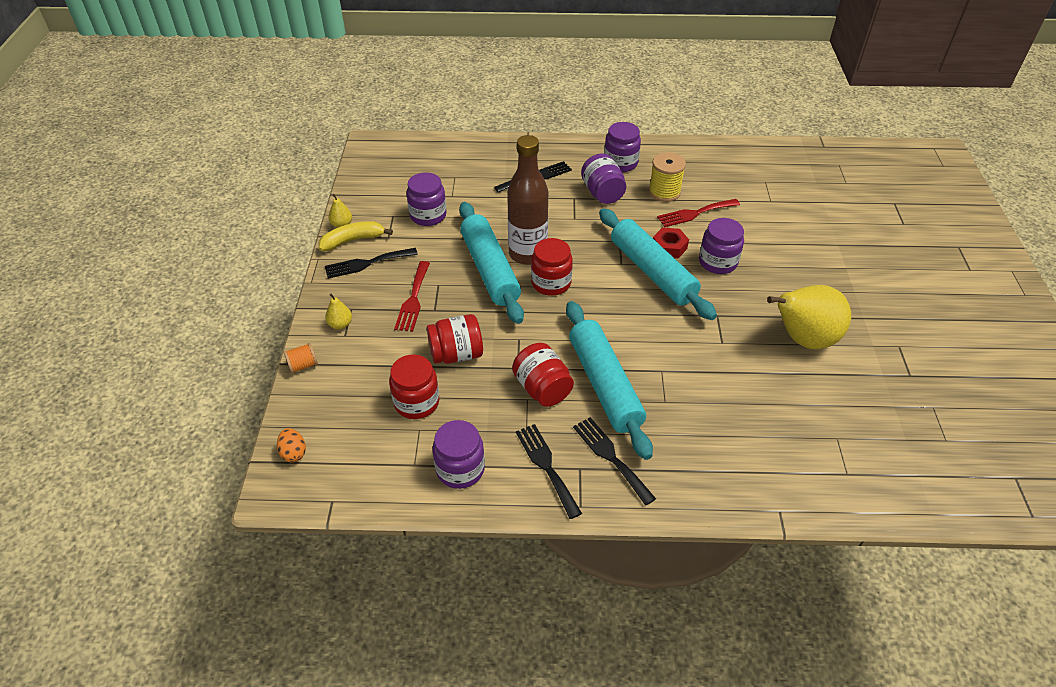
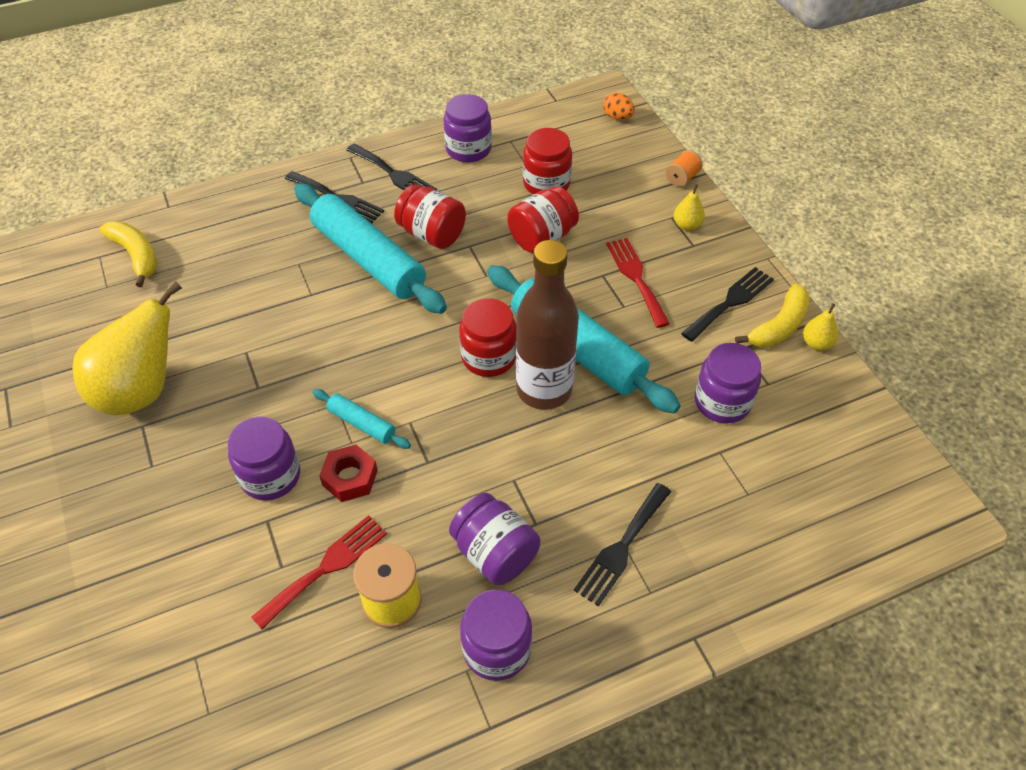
camera: 155 degrees right, 5 degrees up
turquoise rolling pin [599,208,717,320] -> turquoise rolling pin [313,389,411,449], size x0.46
none -> yellow banana [100,221,157,287]

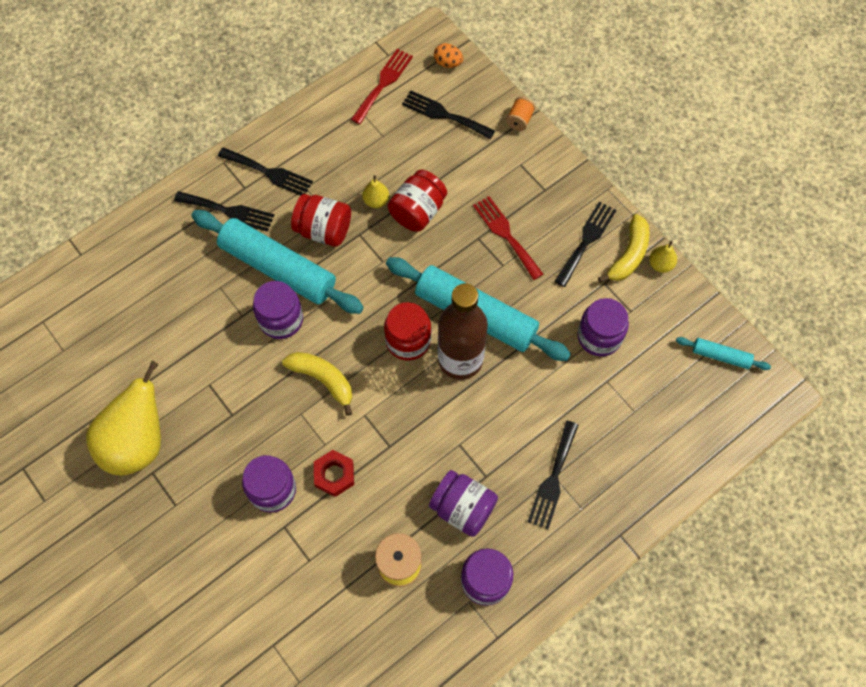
camera: 15 degrees left, 15 degrees up
yellow banana [100,221,157,287] -> yellow banana moved to [282,352,352,416]
red fork [251,515,387,629] -> red fork moved to [351,49,413,124]
turquoise rolling pin [313,389,411,449] -> turquoise rolling pin moved to [676,337,771,370]
purple jar [443,94,492,163] -> purple jar moved to [253,281,303,339]
red jar [523,128,572,194] -> none
yellow pear [674,184,705,231] -> yellow pear moved to [362,175,389,208]
none -> black fork [402,90,495,139]

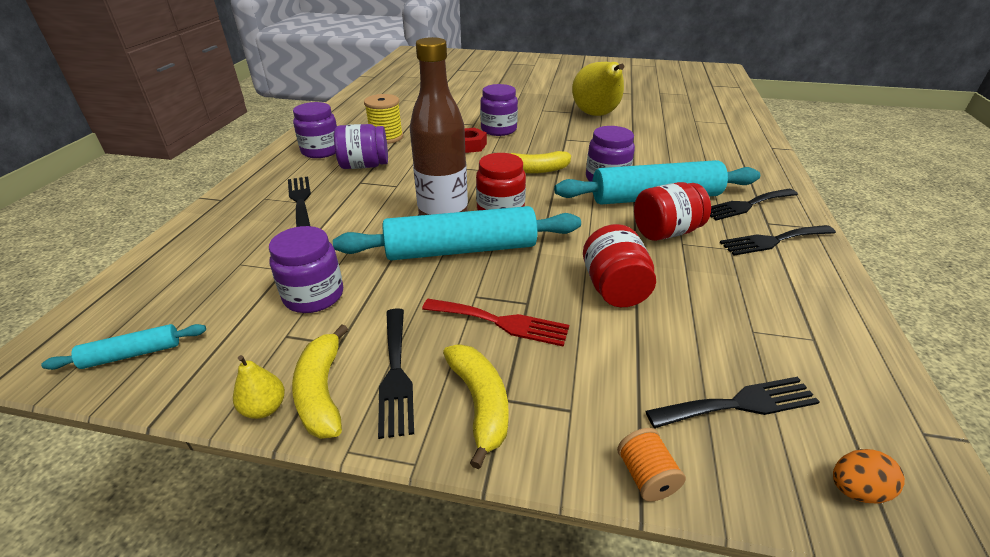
camera: 140 degrees right, 30 degrees down
red fork [351,49,413,124] -> none
yellow pear [362,175,389,208] -> none
none -> yellow banana [443,344,509,469]

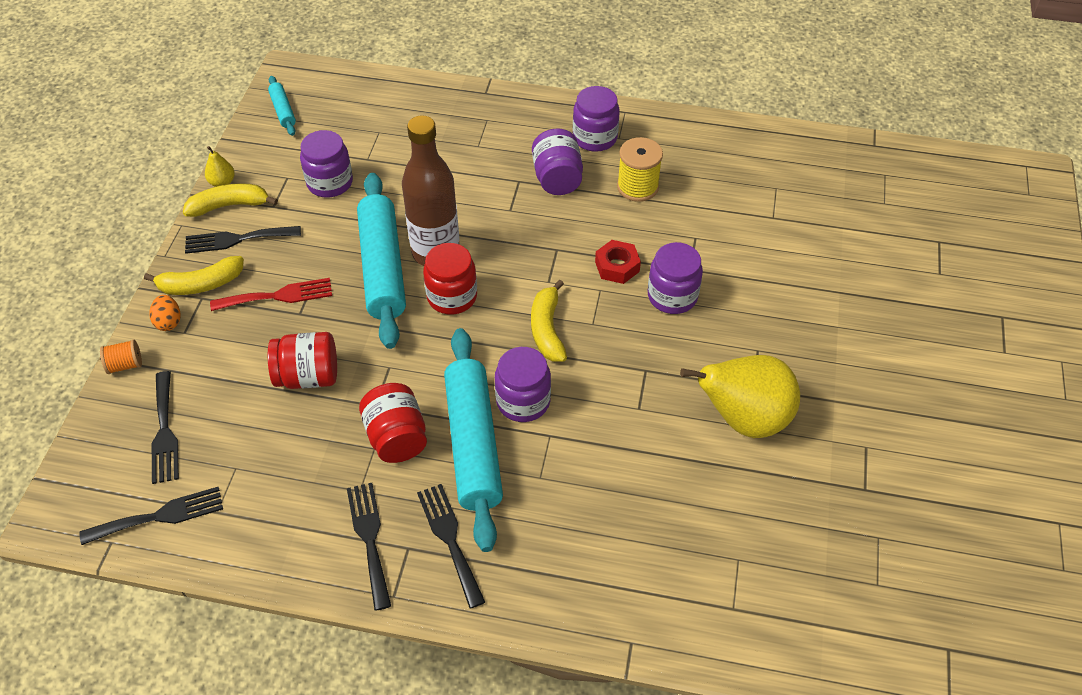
camera: 90 degrees right, 15 degrees up
black fork [288,176,311,227] -> black fork moved to [79,487,223,545]
red fork [422,299,569,347] -> red fork turned 120 degrees counterclockwise [210,278,332,311]
orange egg [833,449,905,504] -> orange egg moved to [149,295,181,331]

